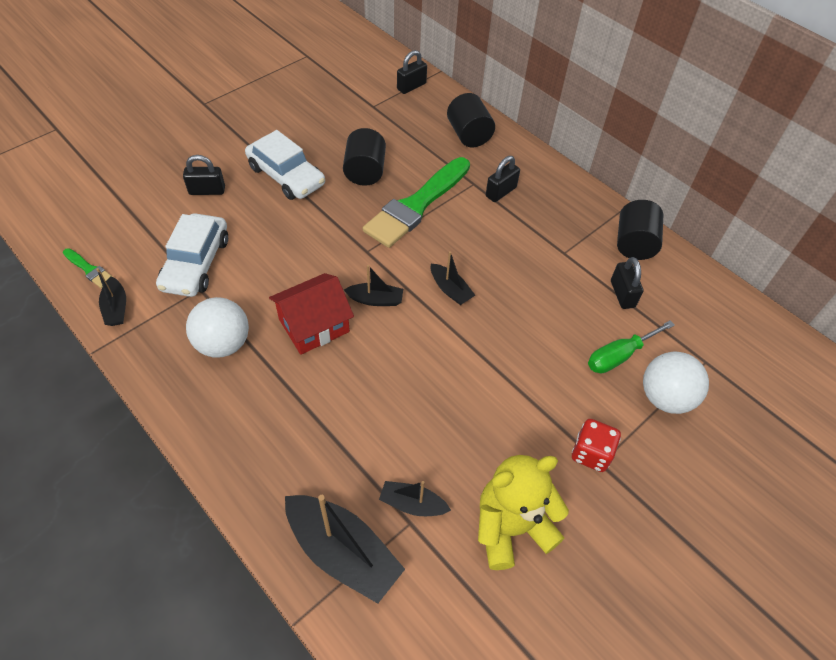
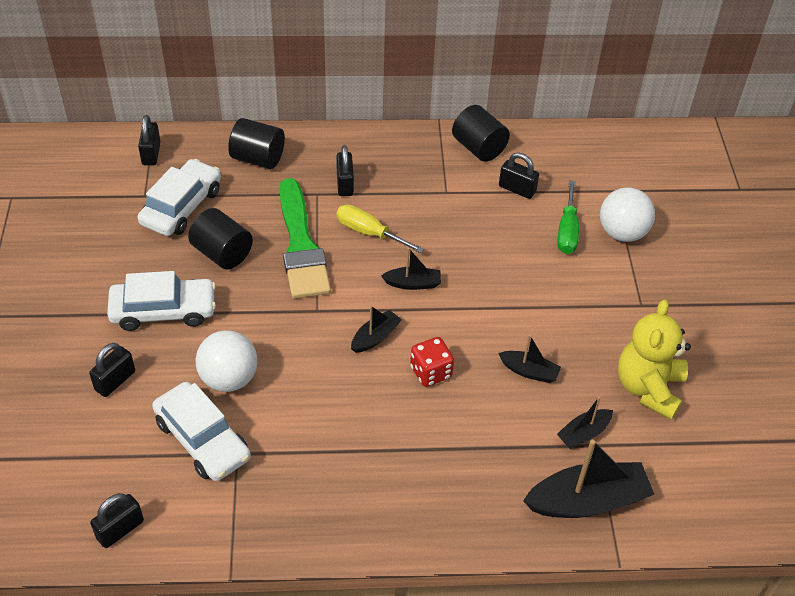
camera: 50 degrees left, 5 degrees down
green brush [63,248,113,288] -> black padlock [90,493,144,548]
black boat [96,268,126,326] -> black boat moved to [498,334,561,383]
white ball [186,297,249,357] -> white ball moved to [195,331,258,392]
red house [269,273,354,355] -> none
red dice [572,419,621,472] -> red dice moved to [410,337,454,387]
none -> white car [138,159,221,236]
none -> yellow screwdriver [336,205,424,253]

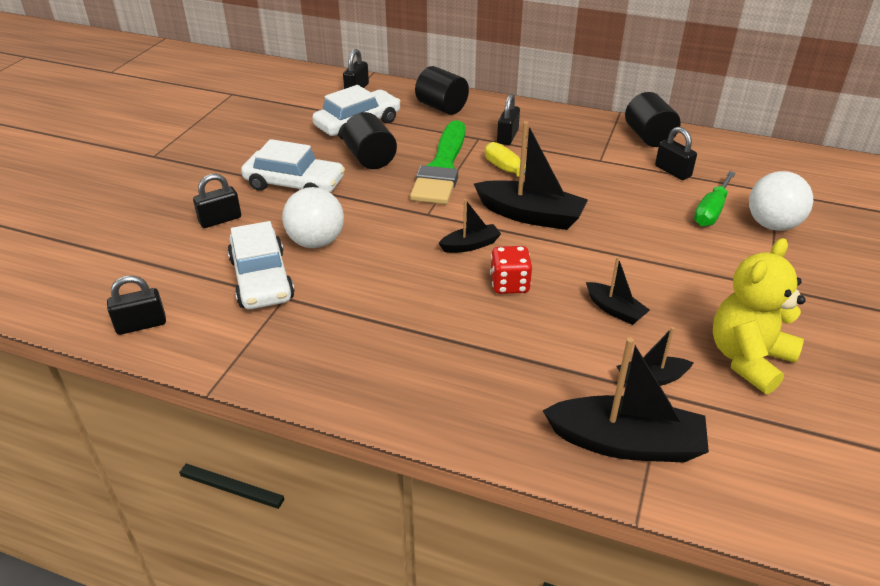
camera: 25 degrees right, 10 degrees down
black boat [381,248,441,290] -> black boat [474,121,588,230], size x1.88

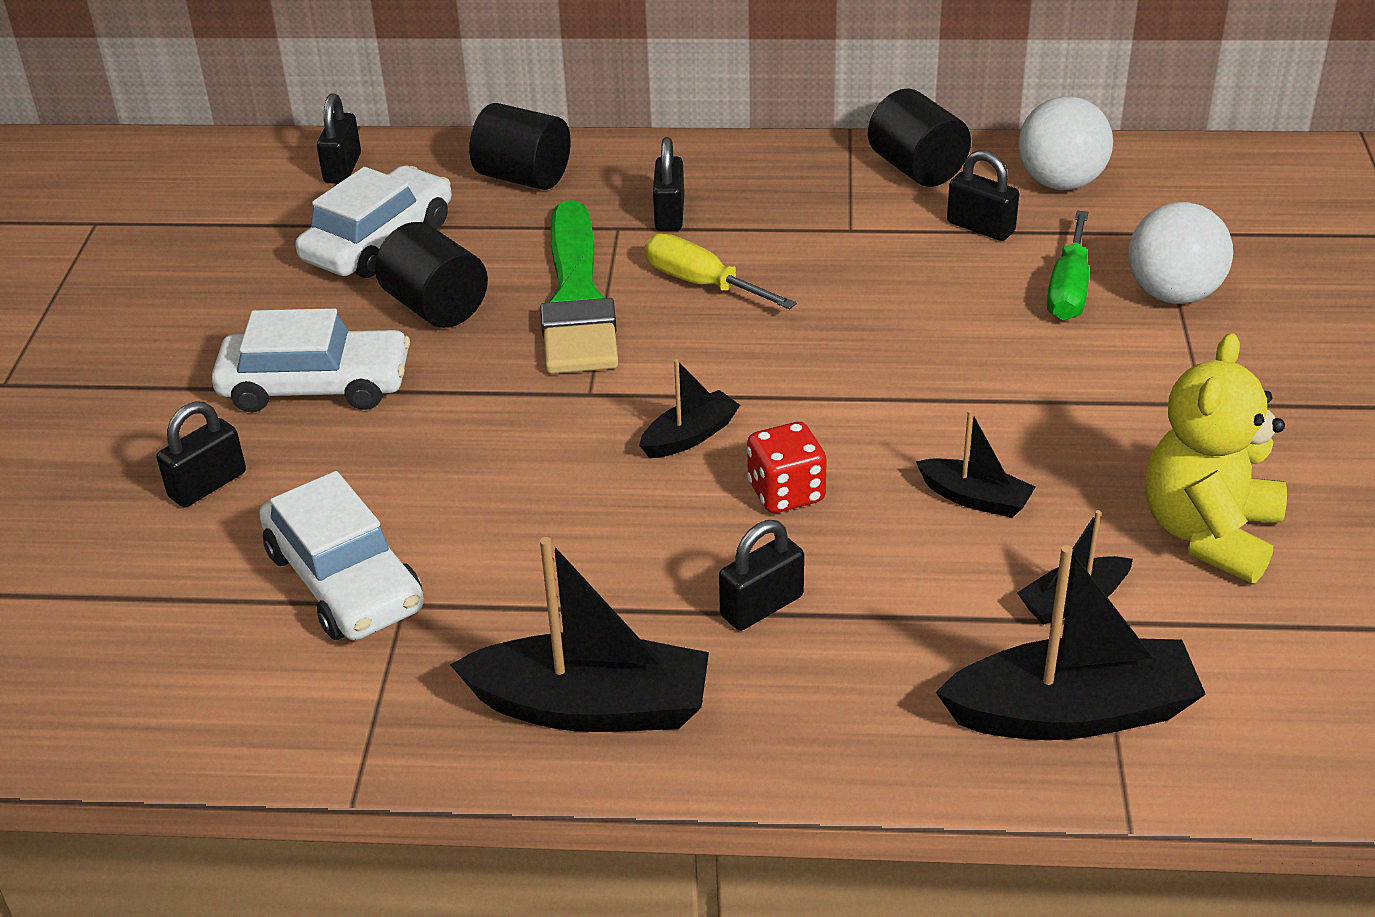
camera: 15 degrees left, 0 degrees up
black padlock [107,275,166,335] -> black padlock moved to [719,520,804,631]
white ball [282,187,344,248] -> white ball moved to [1018,96,1113,190]
black boat [474,121,588,230] -> black boat moved to [450,537,709,732]

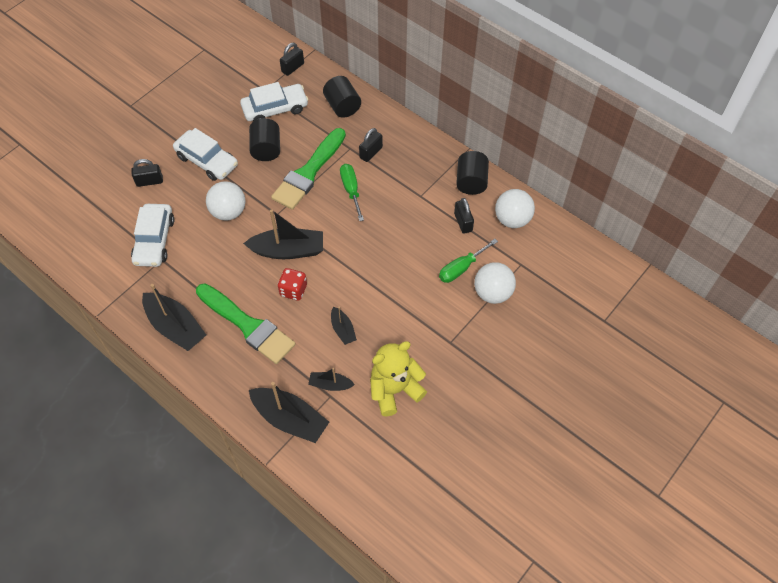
camera: 35 degrees right, 20 degrees up
black boat [639,359,740,458] -> black boat [243,209,323,259], size x1.88
yellow screwdriver [645,234,797,309] -> green screwdriver [340,164,364,221]
black padlock [719,520,804,631] -> green brush [196,284,295,364]
none -> white ball [206,181,245,221]

